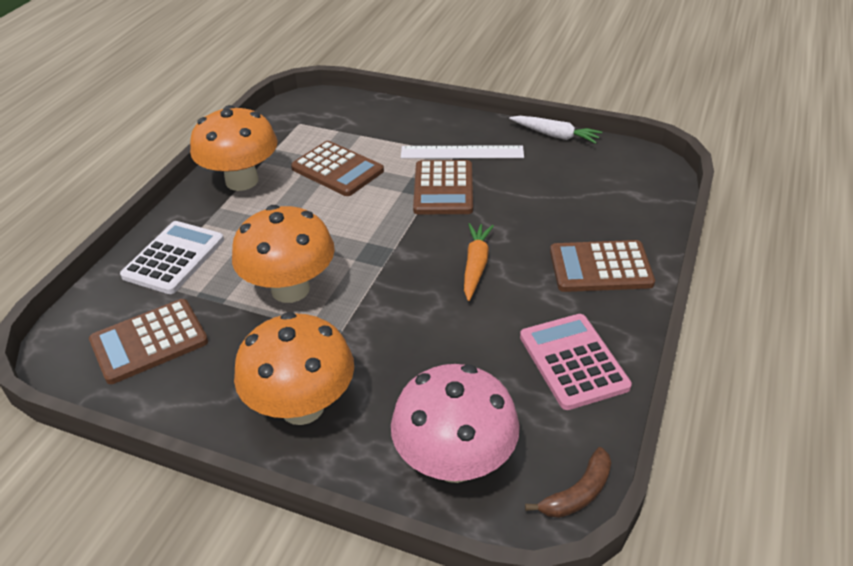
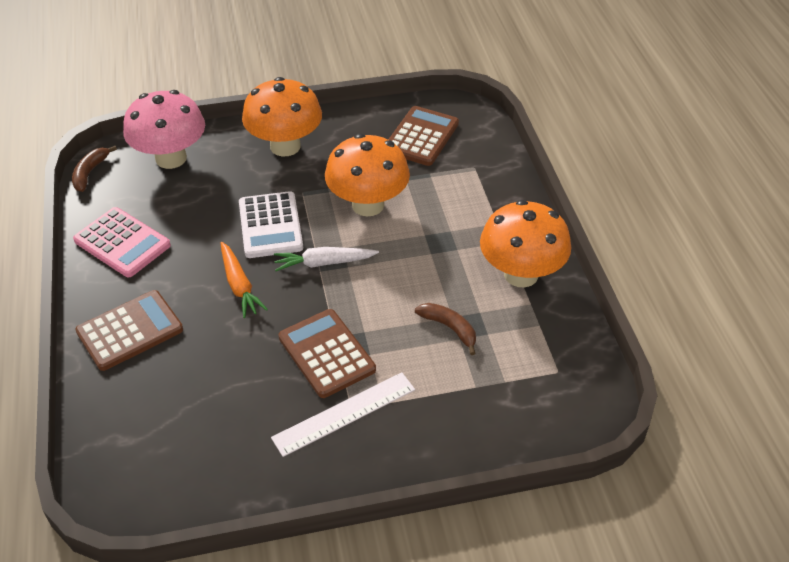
camera: 145 degrees right, 5 degrees up
white calculator [120,221,224,294] -> white calculator moved to [239,191,303,258]
brown calculator [291,141,384,196] -> brown banana [415,303,476,355]
white carrot [509,116,602,144] -> white carrot moved to [274,247,379,271]

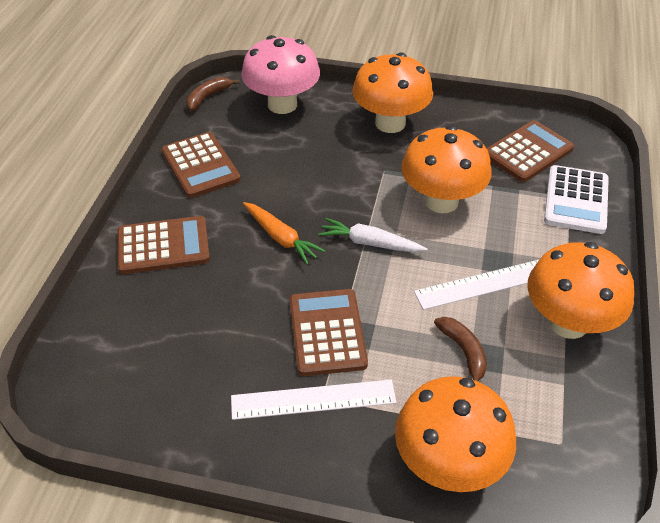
camera: 25 degrees right, 0 degrees up
pink calculator [73,207,171,277] -> brown calculator [161,132,241,198]
orange carrot [220,242,268,318] -> orange carrot turned 45 degrees counterclockwise [243,202,325,265]
white calculator [239,191,303,258] -> white calculator moved to [544,165,609,234]
none -> orange mushroom [395,376,516,492]
none -> white ruler [414,259,540,310]

